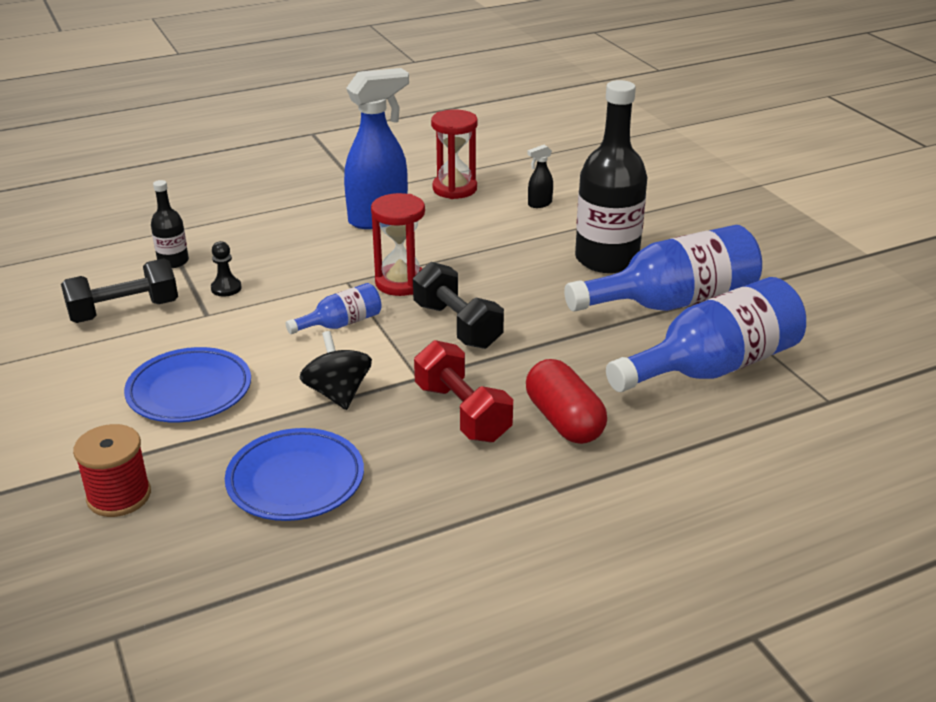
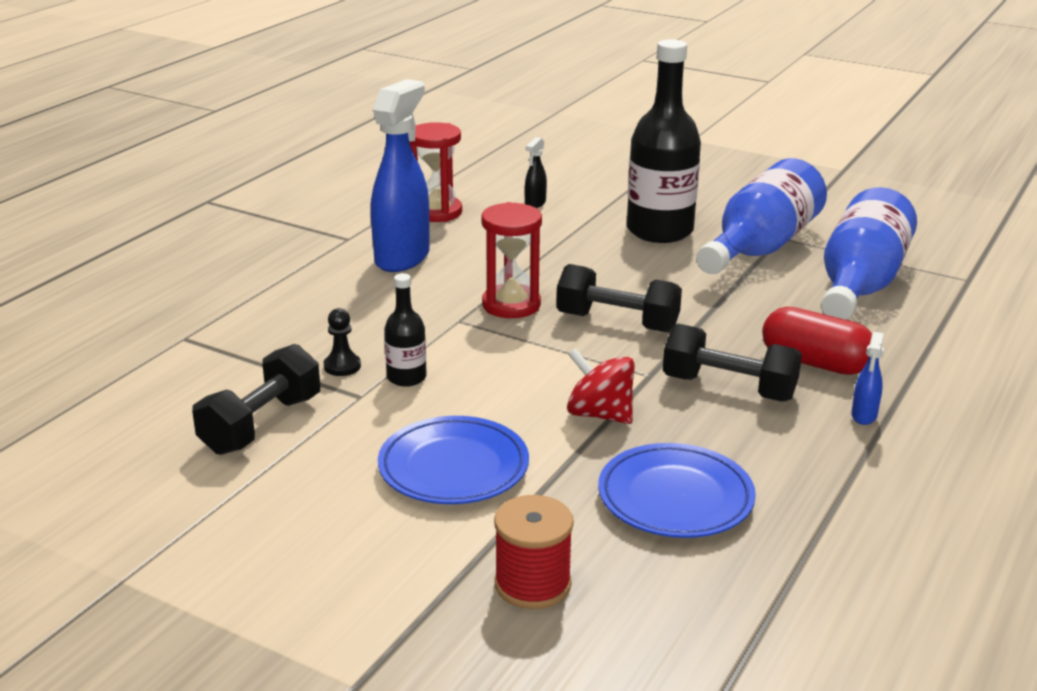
camera: 35 degrees left, 5 degrees down
black bottle [151,180,189,268] -> black bottle moved to [384,273,427,387]
blue bottle [286,283,382,334] -> none
black spinning top [300,331,372,410] -> red spinning top [567,348,635,424]
red dumbbell [414,340,513,443] -> black dumbbell [663,324,802,402]
none -> blue spray bottle [851,332,884,425]

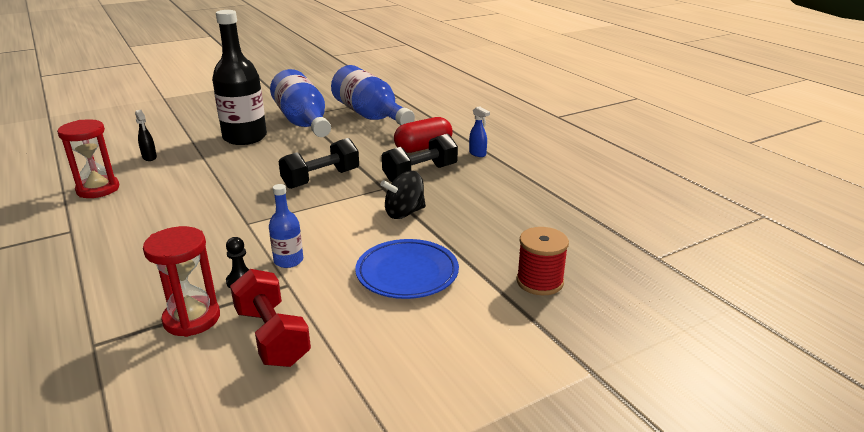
camera: 60 degrees left, 0 degrees up
black dumbbell [192,344,320,455] -> red dumbbell [230,269,311,367]
blue spray bottle [371,79,430,272] -> none
black bottle [384,273,427,387] -> blue bottle [269,184,303,268]
red hourglass [481,202,542,318] -> red hourglass moved to [143,226,220,337]
red spinning top [567,348,635,424] -> black spinning top [381,171,426,219]
blue plate [598,443,756,538] -> none

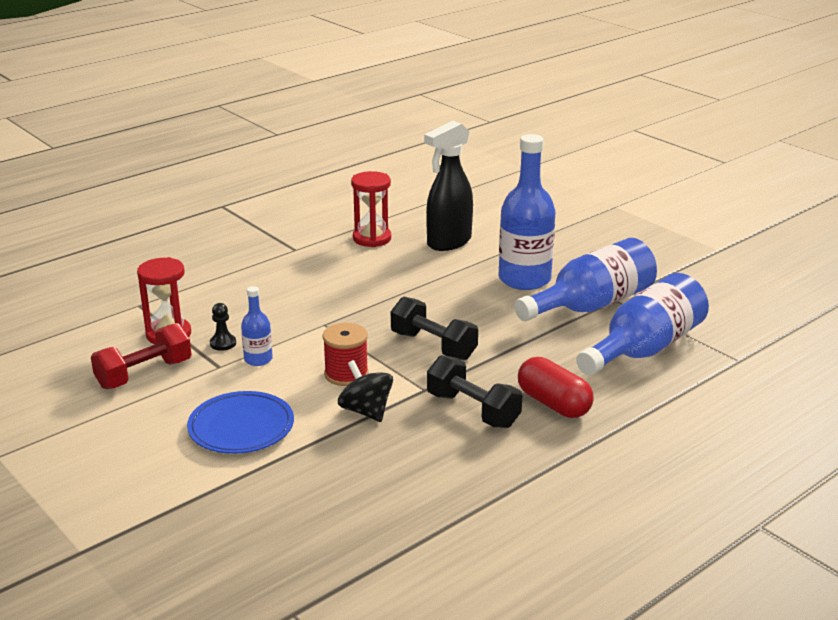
camera: 80 degrees right, 0 degrees up
black spray bottle [135,110,157,161] -> black spray bottle [424,121,473,251], size x2.36
black bottle [212,10,267,145] -> blue bottle [499,134,556,290]
blue spray bottle [469,106,490,157] -> none
red spool [516,227,569,295] -> red spool moved to [323,323,369,386]

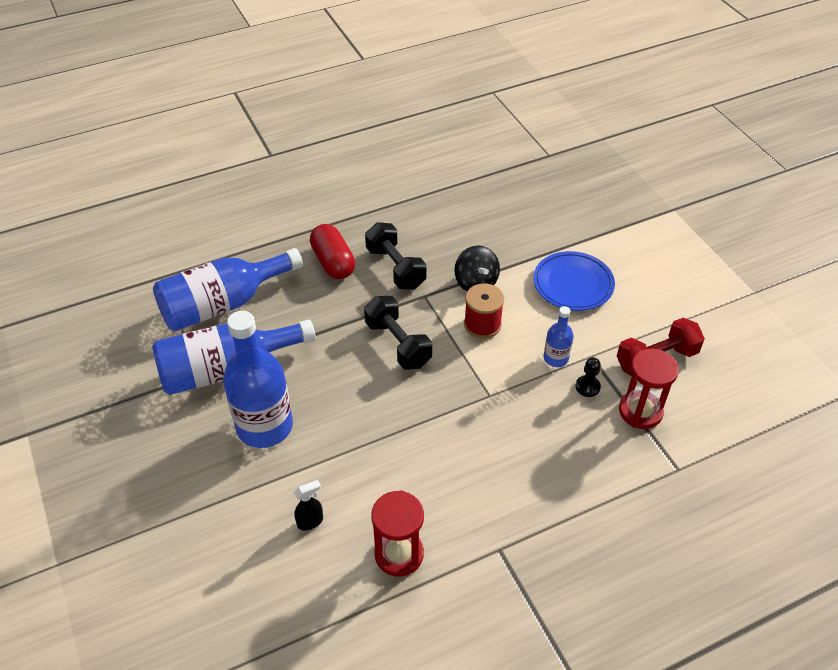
camera: 165 degrees left, 20 degrees up
black spray bottle [424,121,473,251] -> black spray bottle [294,480,323,530], size x0.42

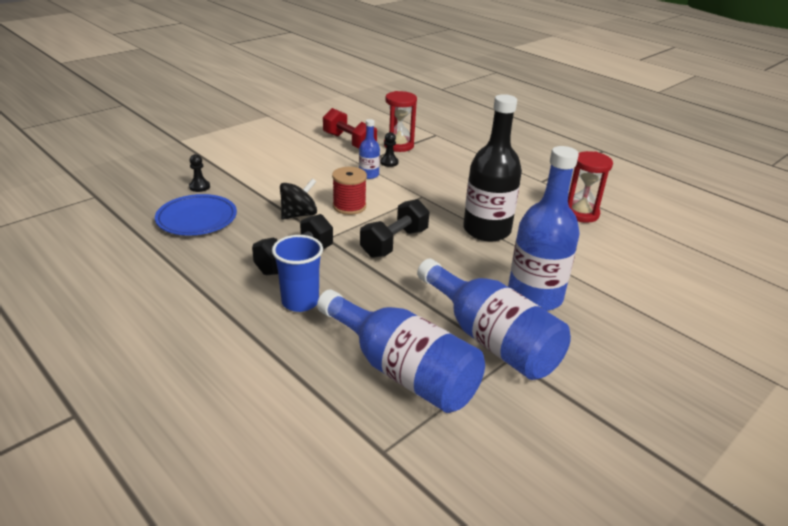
camera: 110 degrees left, 15 degrees down
black spray bottle [294,480,323,530] -> none
red capsule [310,224,355,279] -> blue cup [272,235,323,312]
blue plate [533,251,615,311] -> blue plate moved to [155,194,237,236]
none -> black pawn [189,154,210,192]
none -> black bottle [463,94,522,242]

